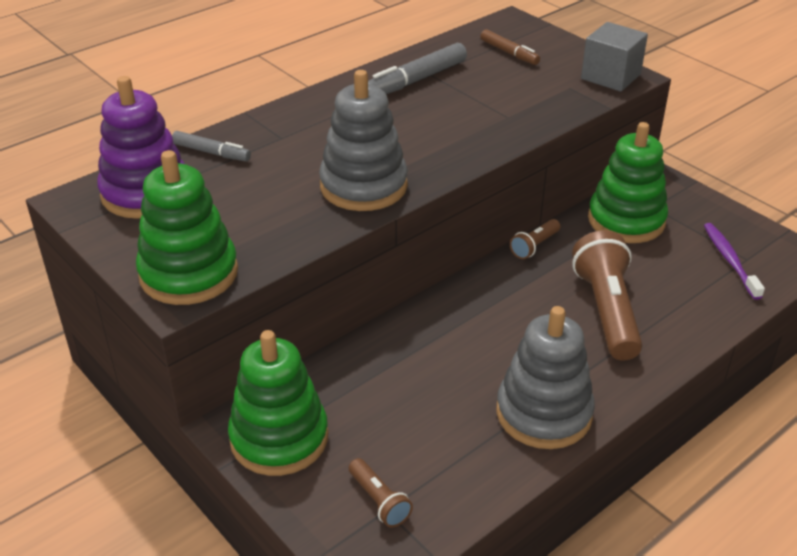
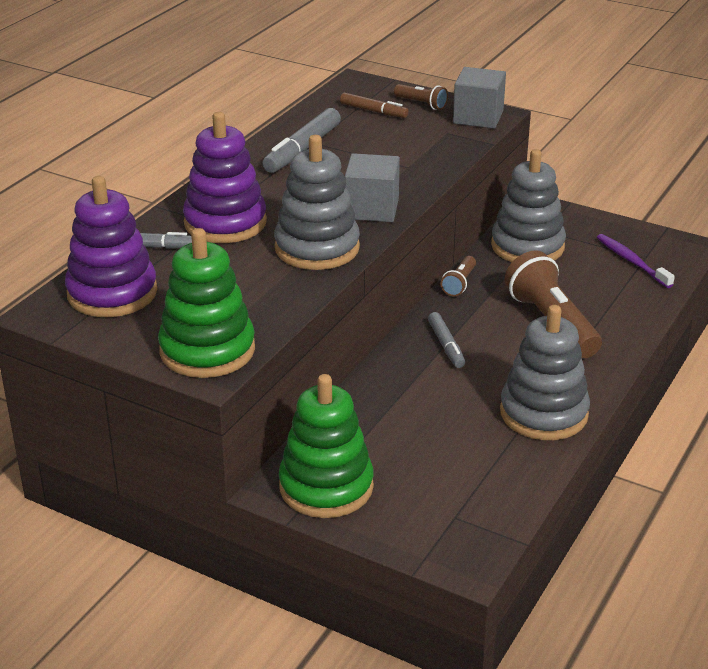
camera: 20 degrees left, 5 degrees down
brown flashlight [349,458,413,528] -> brown flashlight moved to [394,84,448,110]
green stacking toy [588,122,668,243] -> grey stacking toy [491,149,566,262]
none -> purple stacking toy [183,112,267,243]
none -> grey cube [345,153,400,222]
none -> grey marker [428,312,465,368]

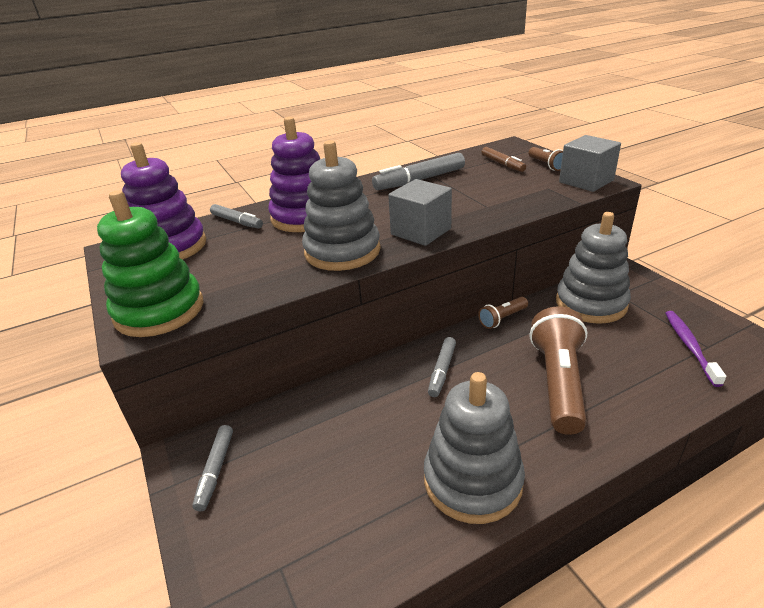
camera: 35 degrees right, 0 degrees up
green stacking toy [279,374,374,518] -> grey marker [192,425,233,512]

